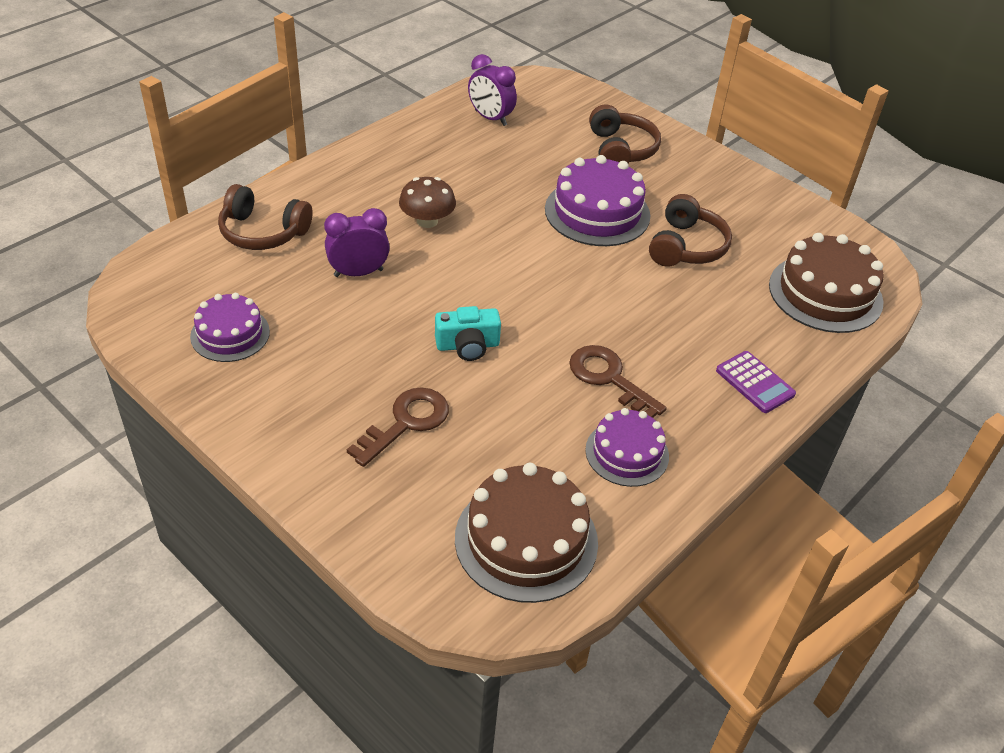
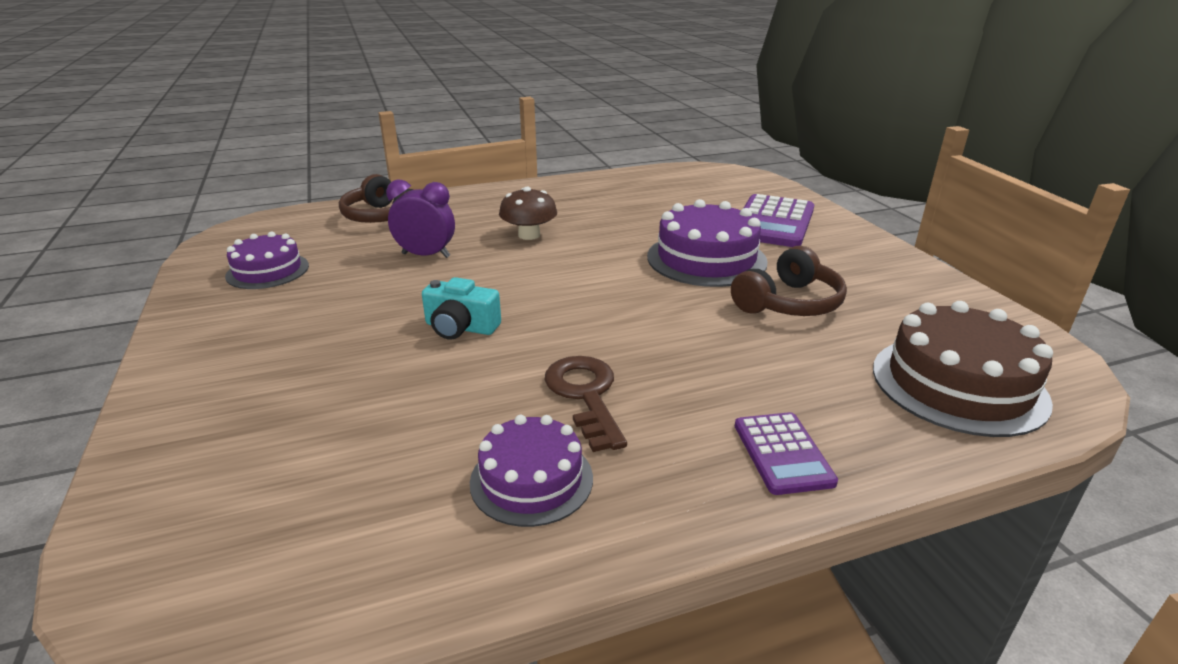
camera: 30 degrees right, 15 degrees down
brown key [347,387,449,467] -> none
brown cake [455,463,598,603] -> none
purple clock [468,54,517,126] -> none
brown headphones [589,104,661,163] -> purple calculator [744,194,814,247]

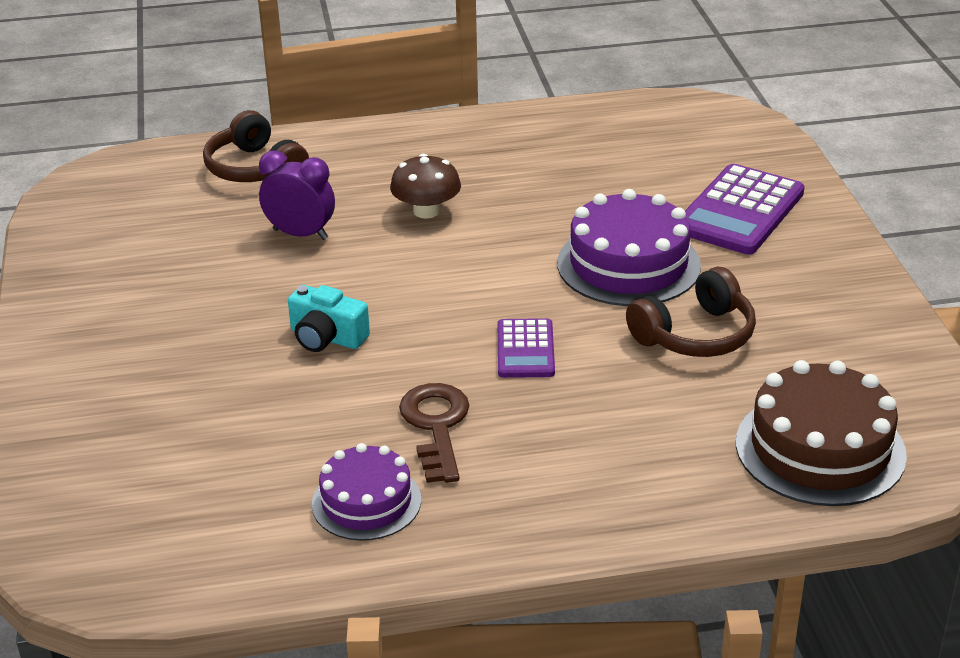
camera: 10 degrees right, 5 degrees up
purple cake [225,231,309,289] -> none
purple calculator [735,412,838,495] -> purple calculator moved to [498,318,555,378]

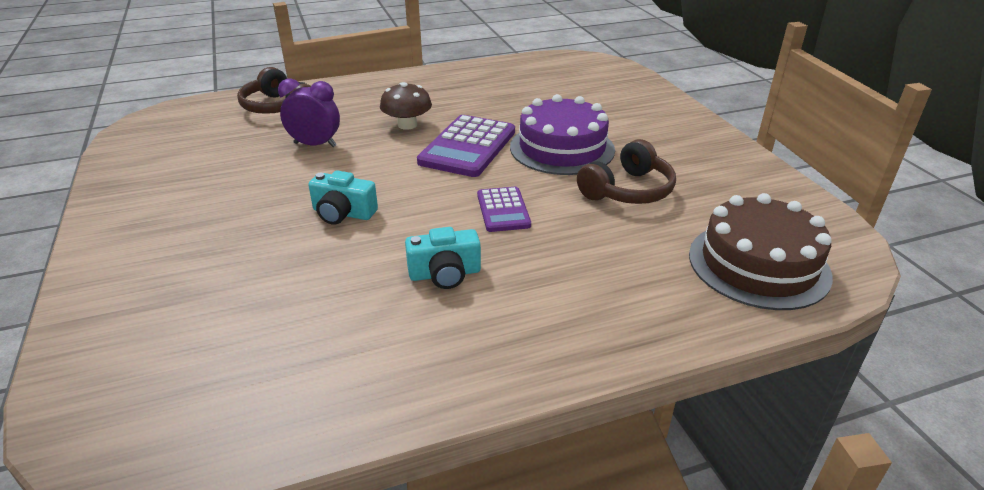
camera: 10 degrees left, 0 degrees up
purple cake [312,443,421,541] -> none
brown key [399,383,469,483] -> turquoise camera [405,227,481,289]
purple calculator [685,164,805,255] -> purple calculator moved to [417,115,515,177]

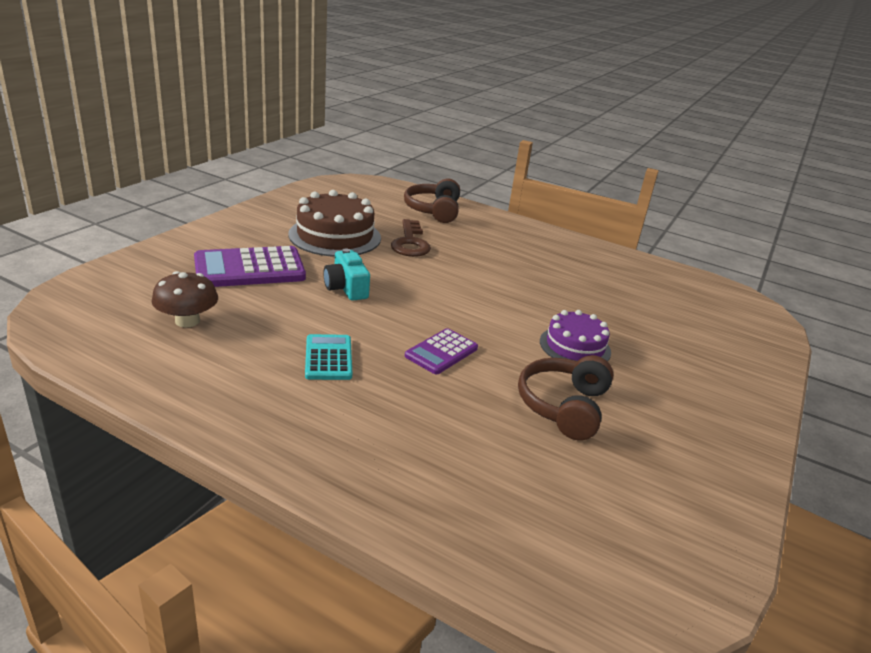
camera: 45 degrees right, 5 degrees down
purple clock [278,79,340,147] -> brown key [391,219,431,257]
brown mushroom [380,82,432,130] -> brown mushroom moved to [152,271,218,328]
turquoise camera [405,227,481,289] -> turquoise calculator [305,334,352,380]
purple calculator [417,115,515,177] -> purple calculator moved to [194,246,306,287]
purple cake [510,94,615,175] -> purple cake [540,310,611,362], size x0.63
brown headphones [577,139,676,204] -> brown headphones turned 105 degrees clockwise [518,355,614,440]
brown cake [689,193,833,310] -> brown cake moved to [288,190,381,257]

